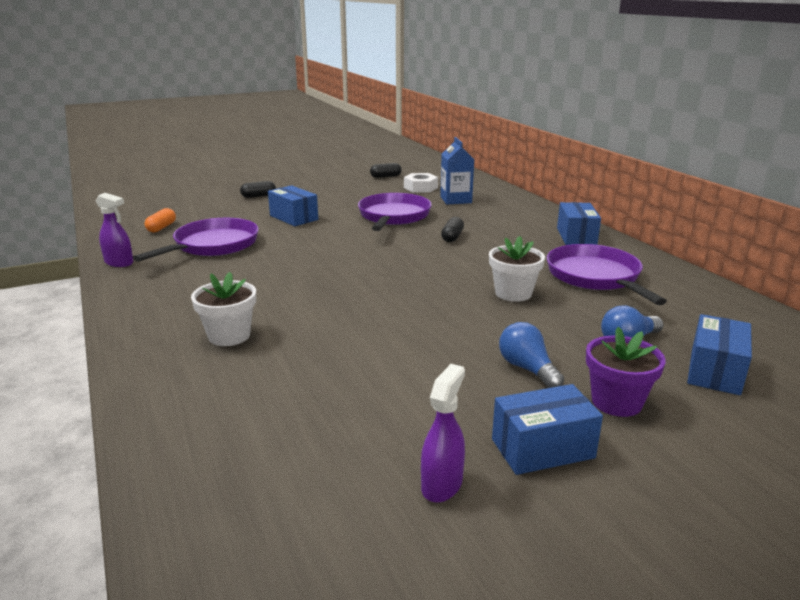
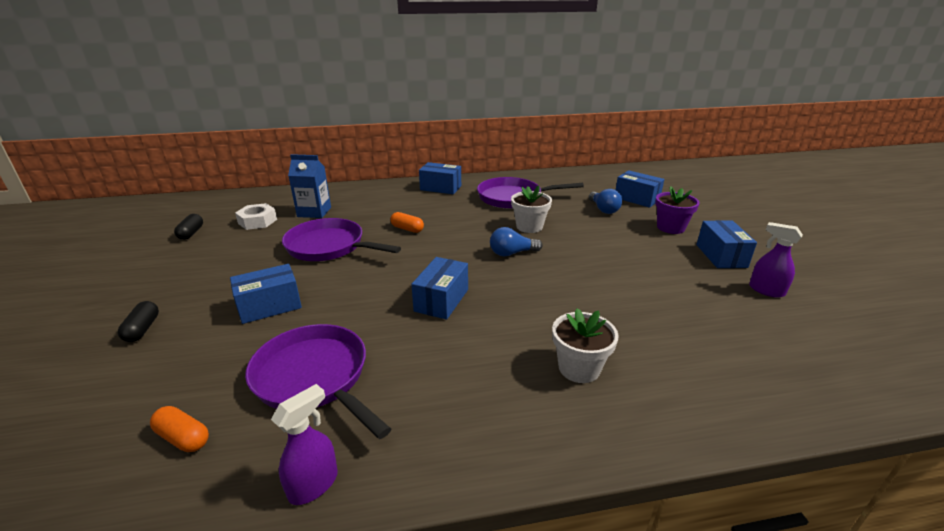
camera: 75 degrees left, 5 degrees up
black capsule [441,217,464,242] -> orange capsule [390,212,424,233]
blue light bulb [499,322,564,388] -> blue light bulb moved to [490,227,543,256]
none -> blue box [411,257,468,320]

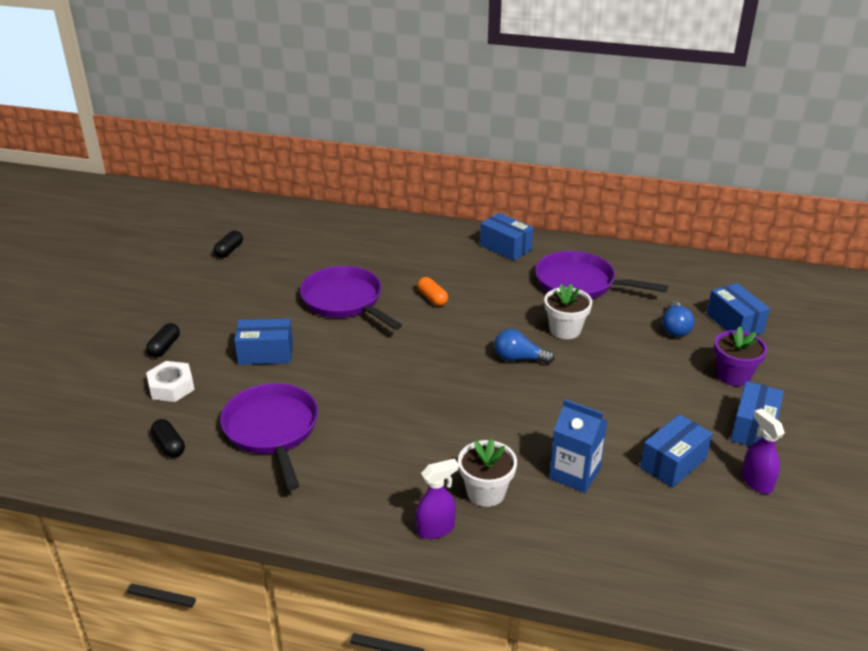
camera: 25 degrees right, 5 degrees up
orange capsule [150,406,209,452] -> black capsule [151,419,185,458]
white nut [235,203,277,230] -> white nut moved to [146,361,195,402]
purple spray bottle [271,384,338,505] -> purple spray bottle moved to [416,458,459,539]
blue carton [288,154,331,218] -> blue carton moved to [549,399,607,493]
blue box [411,257,468,320] -> blue box moved to [640,414,712,488]

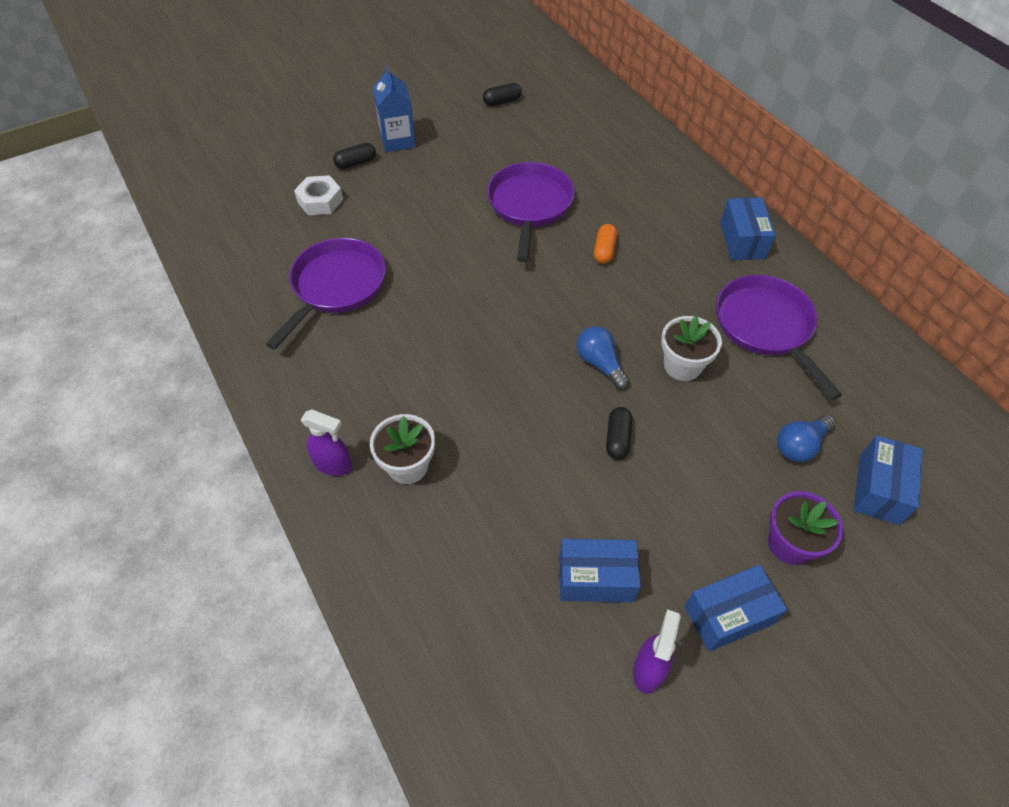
camera: 45 degrees right, 20 degrees up
black capsule [151,419,185,458] -> black capsule moved to [606,407,632,460]
blue box [234,319,293,365] -> none
blue carton [549,399,607,493] -> blue carton moved to [373,66,416,152]

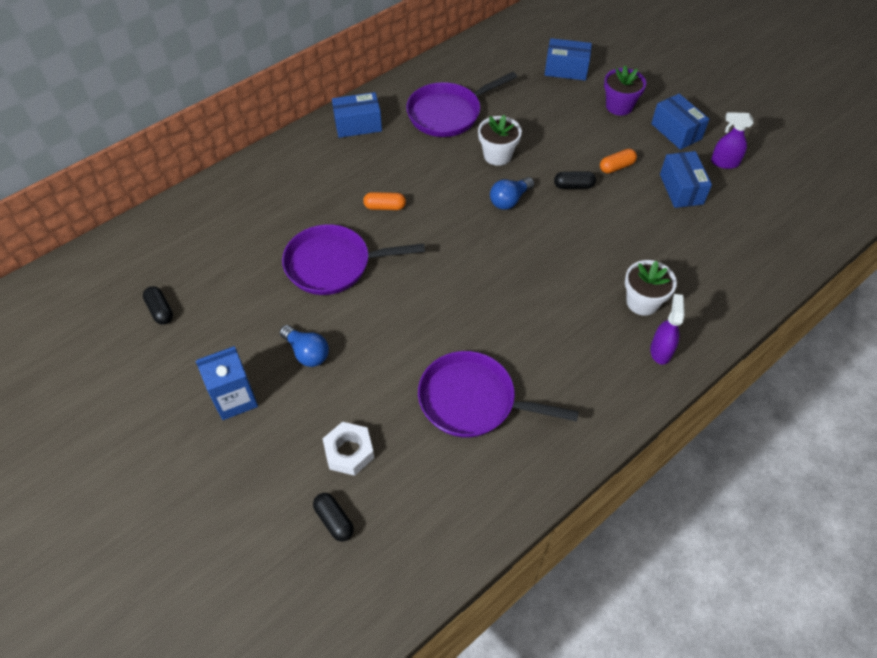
camera: 100 degrees left, 0 degrees up
black capsule [333,143,376,169] -> black capsule moved to [313,493,354,541]
blue light bulb [777,415,836,462] -> blue light bulb moved to [280,325,329,367]
none -> orange capsule [600,149,637,173]

